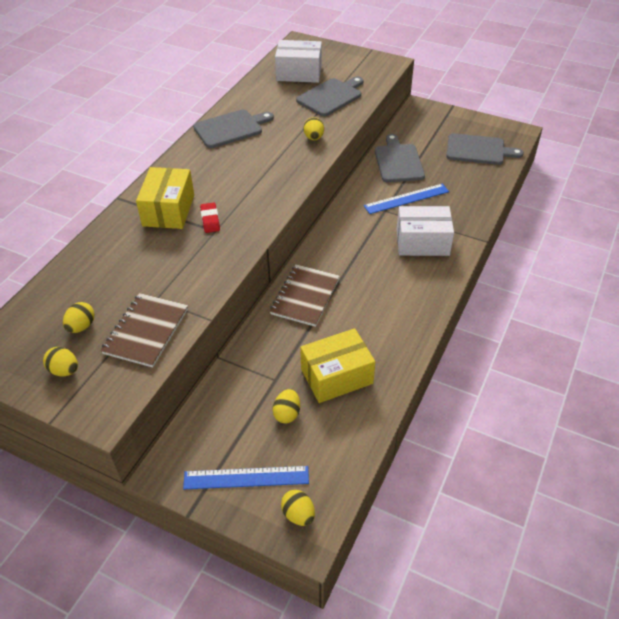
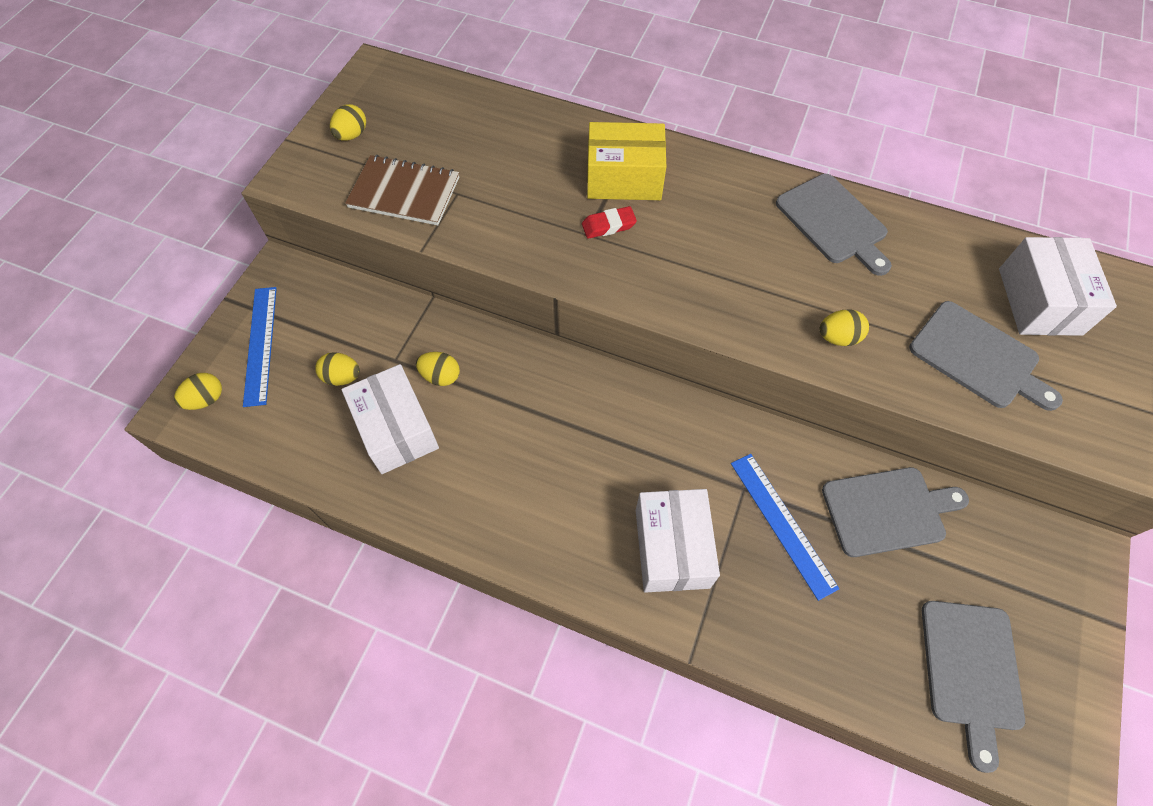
camera: 85 degrees right, 15 degrees up
yellow egg [63,302,95,333] -> yellow egg moved to [416,352,460,386]
brown notebook [270,264,340,327] -> none
yellow box [300,328,375,403] -> white box [342,364,439,474]

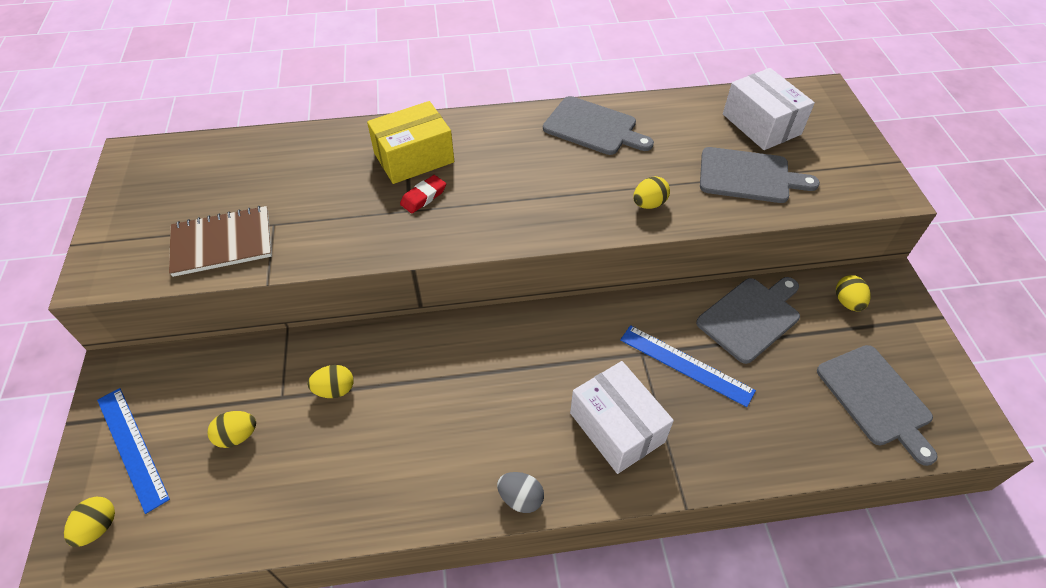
camera: 30 degrees left, 10 degrees down
yellow egg [330,104,366,141] -> yellow egg moved to [836,275,871,311]
white box [342,364,439,474] -> none
none -> grey egg [497,472,544,513]

